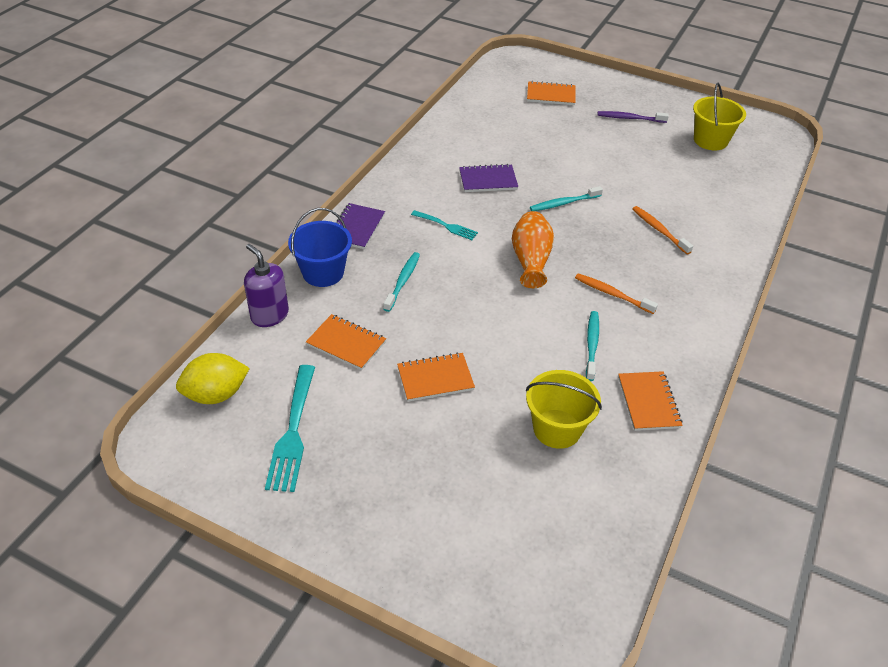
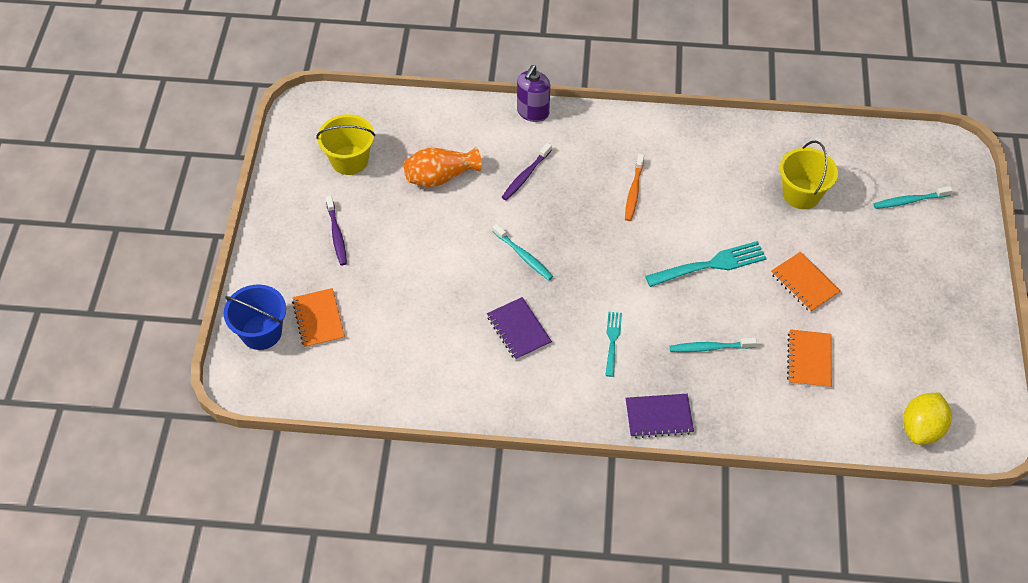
camera: 110 degrees left, 10 degrees up
yellow lemon [176,353,250,404] -> yellow lemon turned 75 degrees clockwise [903,393,951,445]
purple soap dispenser [244,244,289,327] -> purple soap dispenser moved to [517,65,550,122]
turquoise fork [265,365,315,492] -> turquoise fork moved to [645,241,767,287]
blue bucket [288,208,352,287] -> blue bucket moved to [224,285,286,350]
orange vase [512,211,554,288] -> orange vase moved to [404,147,482,187]
turquoise toothbrush [586,311,599,381] -> turquoise toothbrush moved to [874,186,953,209]
orange notebook [618,371,683,431] -> none
orange toothbrush [632,206,693,254] -> purple toothbrush [502,143,552,200]

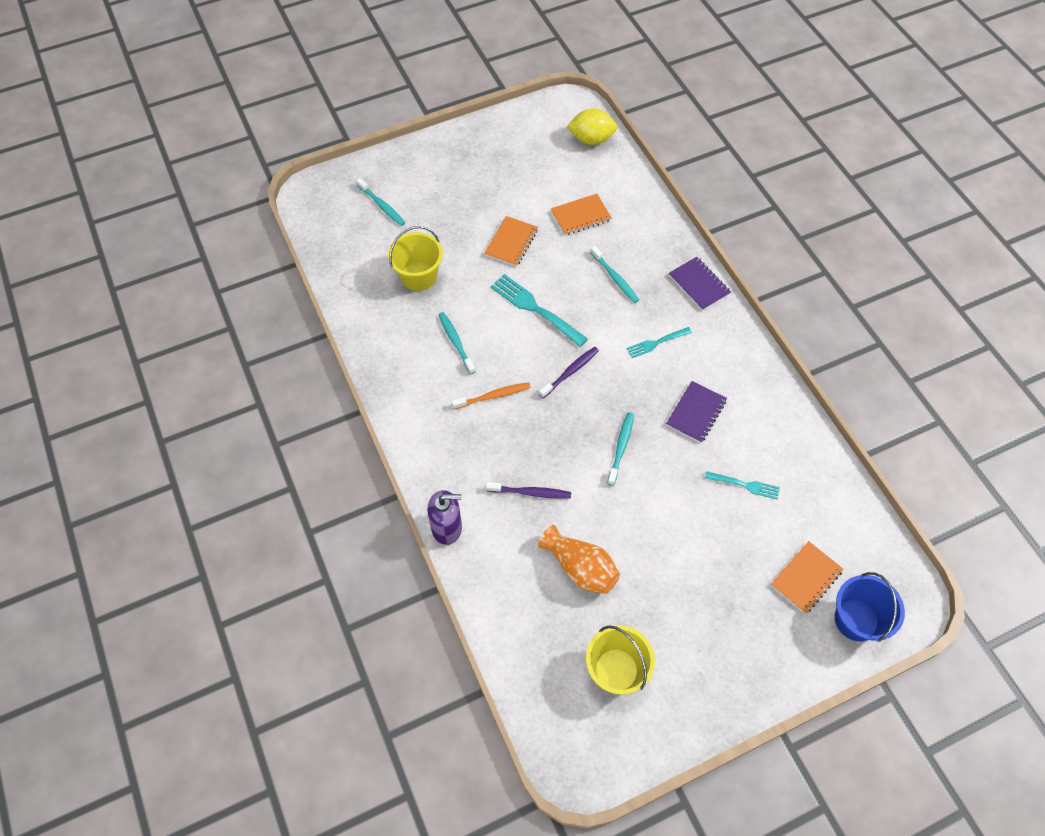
camera: 120 degrees left, 5 degrees up
purple toothbrush [326,196,347,265] -> purple toothbrush moved to [539,347,599,398]
none -> turquoise toothbrush [439,312,476,374]
none -> turquoise fork [705,471,780,500]

